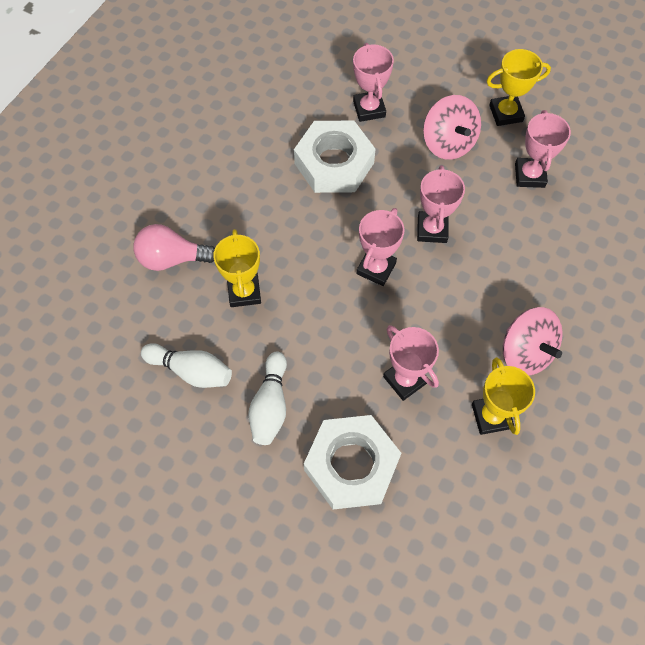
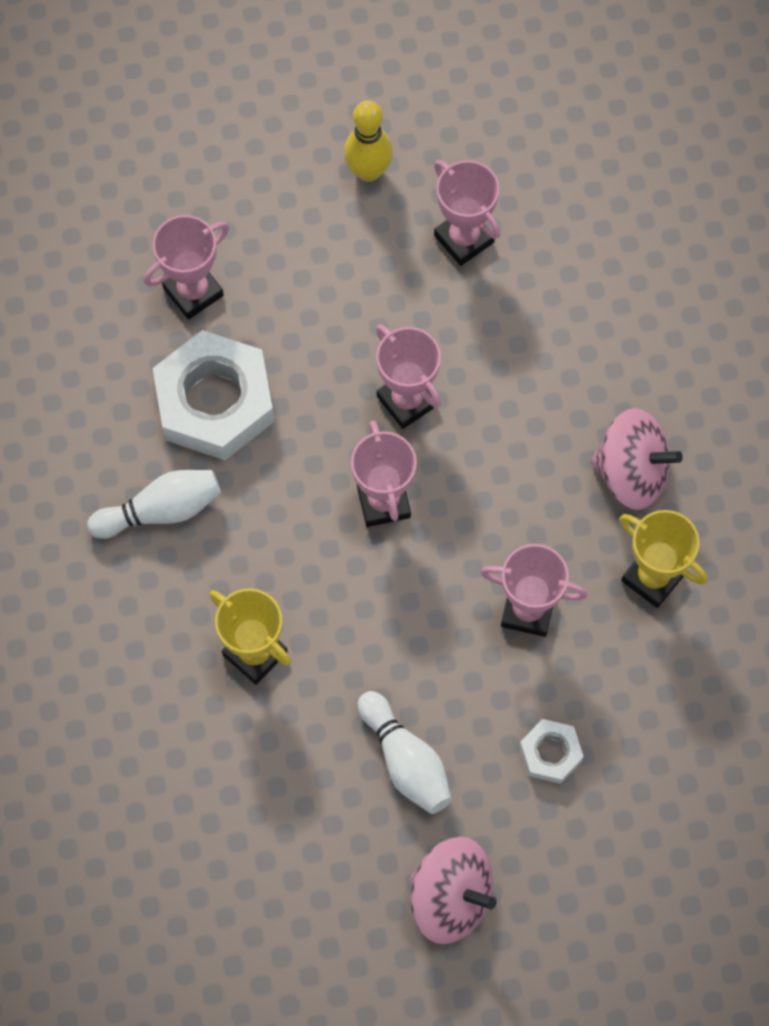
camera: 40 degrees left, 5 degrees up
pink light bulb [133,224,215,271] -> none
white bowling pin [141,343,232,388] -> white bowling pin moved to [87,470,221,539]
white nut [304,415,401,510] -> white nut [520,719,584,784], size x0.48
pink trophy [353,43,394,122] -> pink trophy turned 75 degrees counterclockwise [144,215,229,319]
pink spinning top [423,95,481,160] -> pink spinning top moved to [410,837,496,944]
yellow trophy [487,49,551,126] -> yellow bowling pin [344,100,393,182]

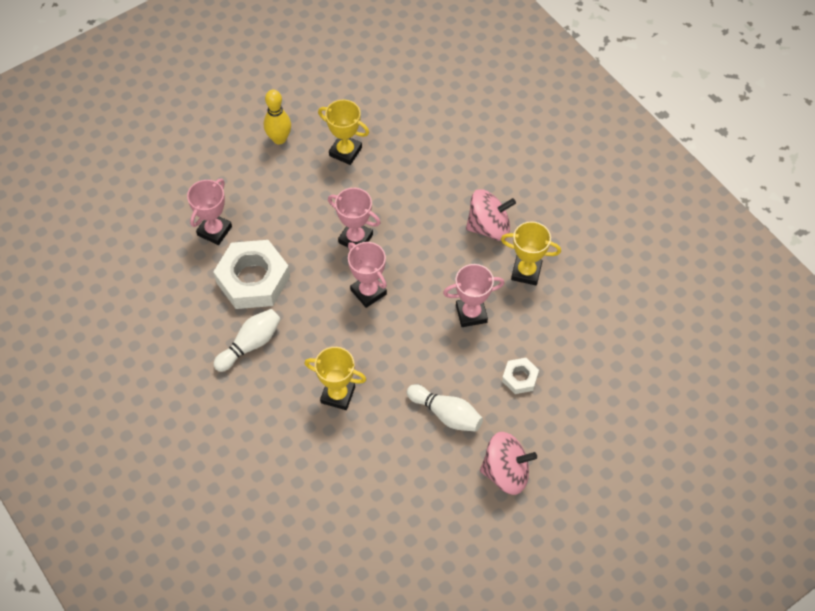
camera: 25 degrees left, 10 degrees down
pink trophy [434,160,500,266] -> yellow trophy [318,100,369,165]

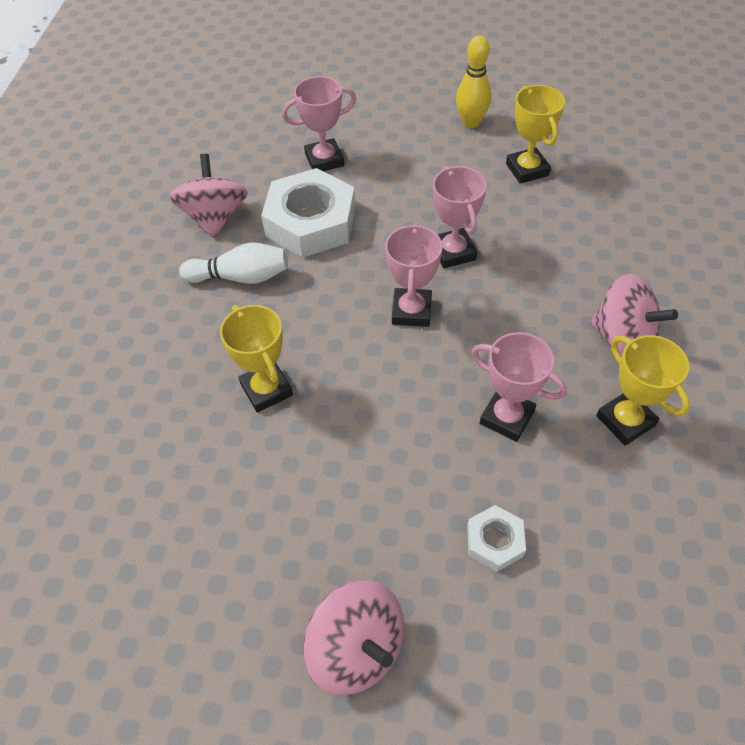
camera: 45 degrees right, 5 degrees down
white bowling pin [407,384,483,432] -> none
none -> pink spinning top [169,154,248,238]

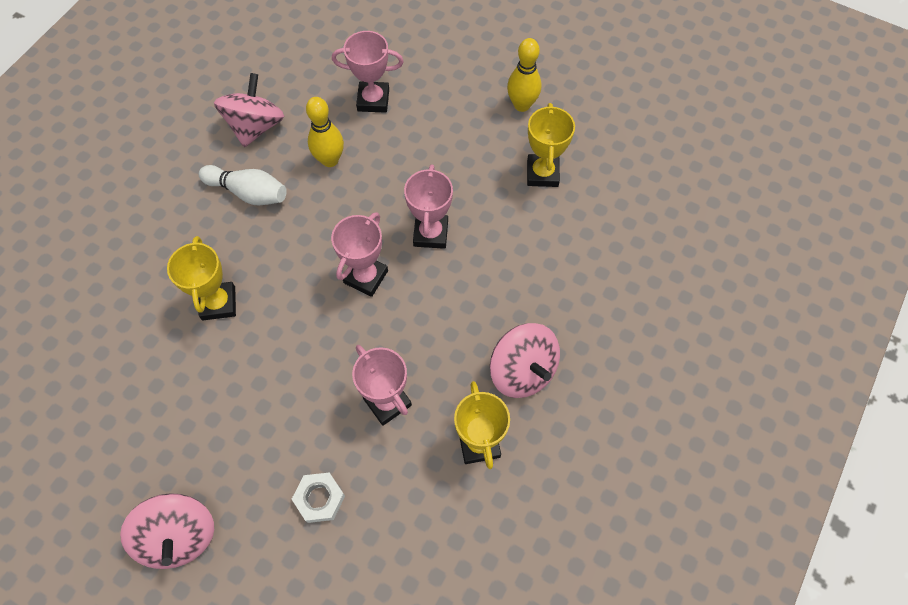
camera: 20 degrees right, 10 degrees up
white nut [261,168,356,258] -> yellow bowling pin [306,97,344,167]

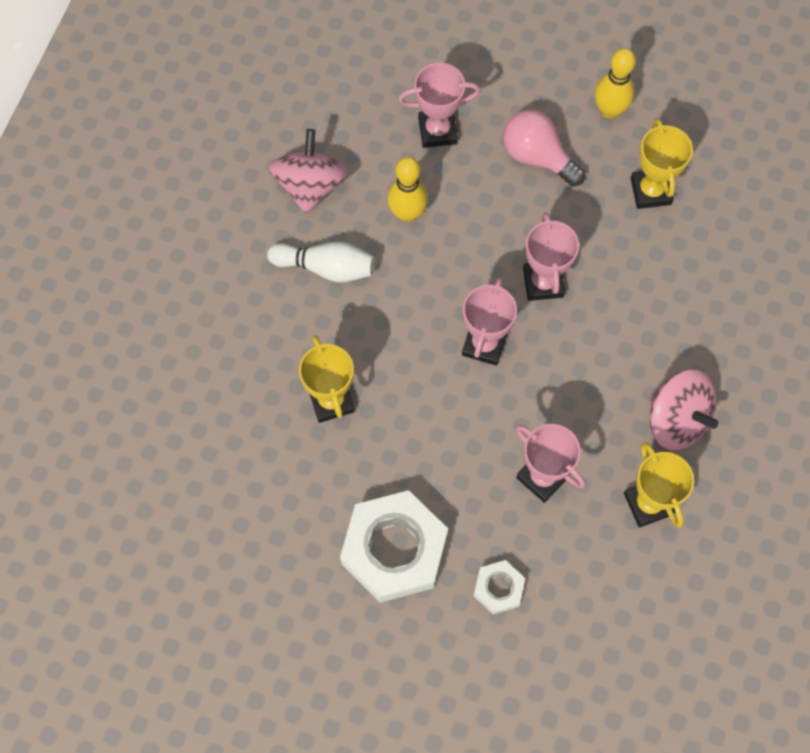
camera: 10 degrees left, 5 degrees up
pink spinning top [120,493,214,569] -> none
none -> white nut [340,490,448,603]
none -> pink light bulb [503,110,585,186]

